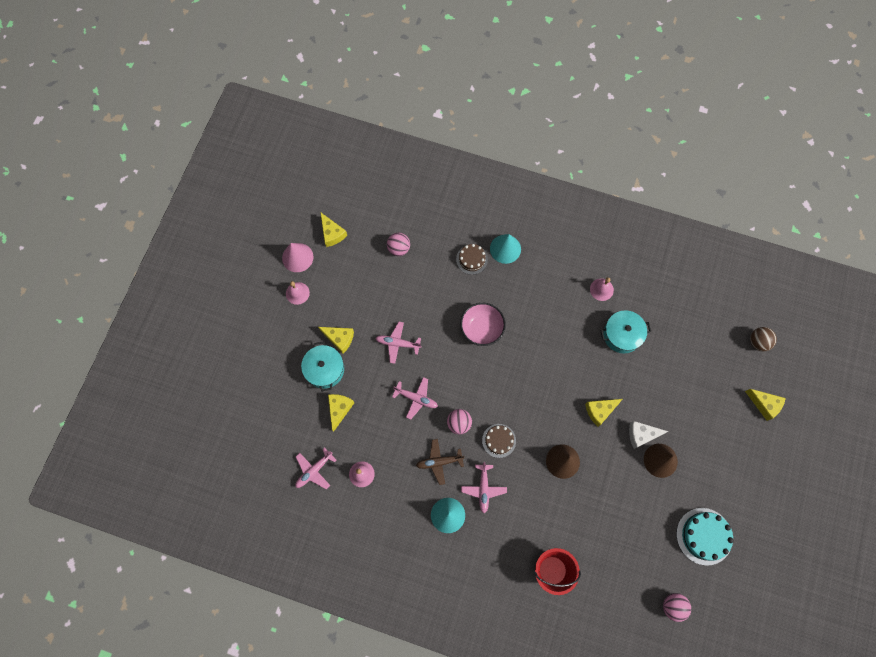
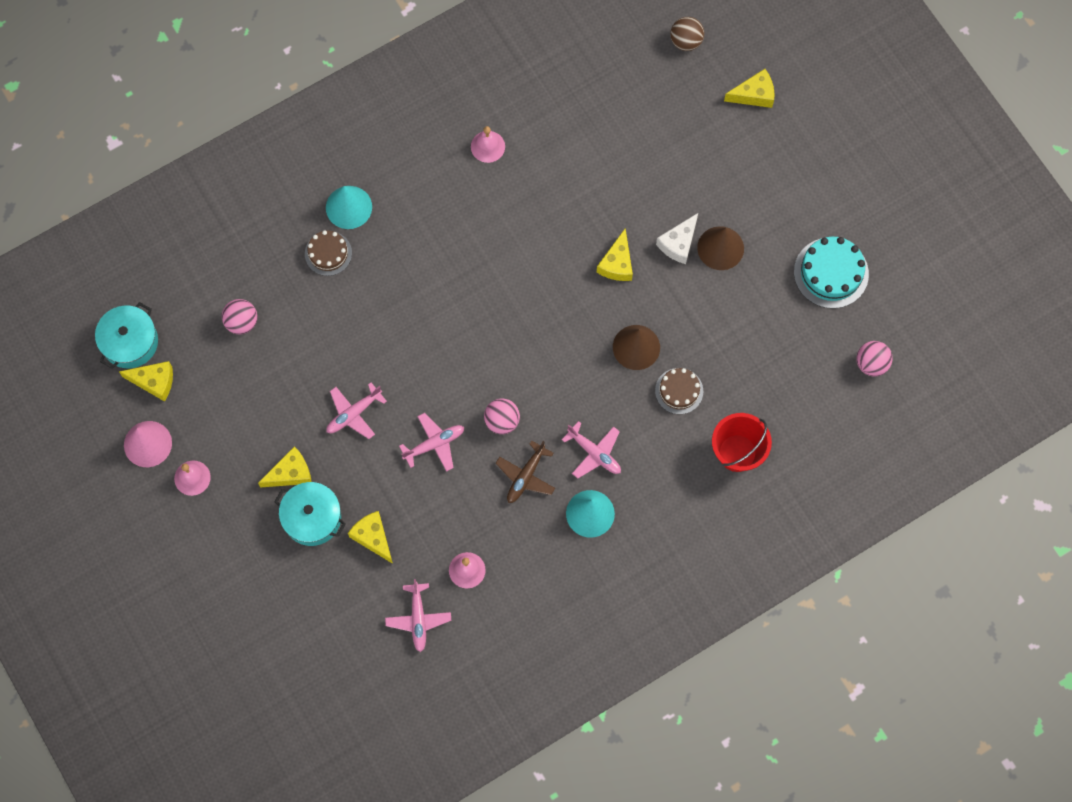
camera: 50 degrees left, 0 degrees up
pink bowl [460,303,506,346] -> none
brown cake [482,424,516,458] -> brown cake moved to [655,368,703,414]
turquoise pot [601,310,651,354] -> turquoise pot moved to [95,302,158,369]

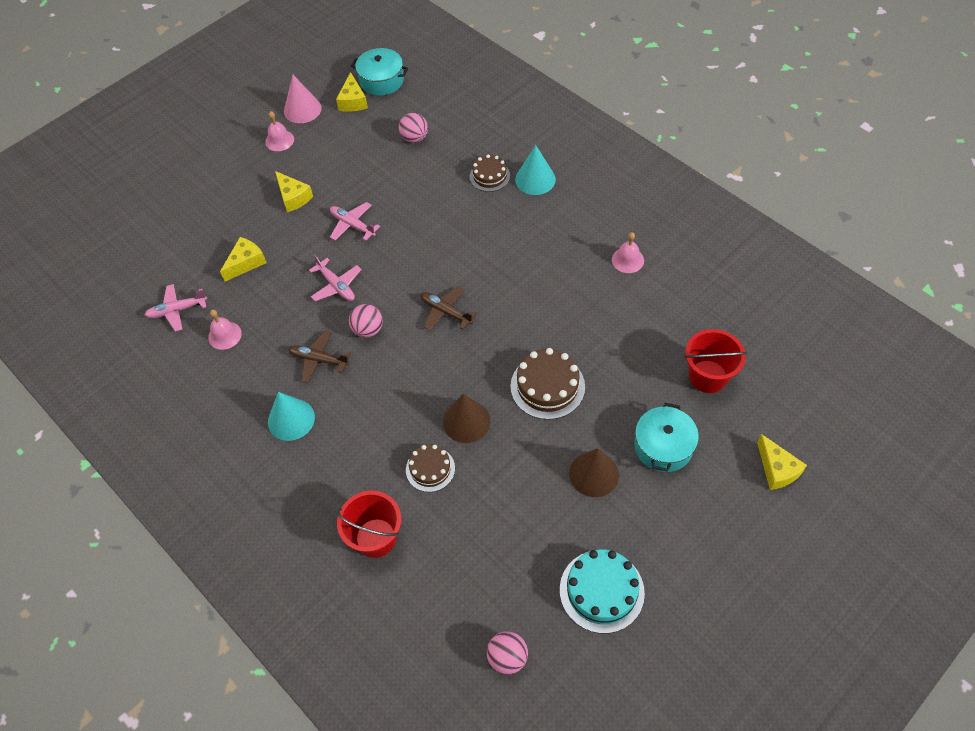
camera: 80 degrees right, 15 degrees down
turquoise pot [274,482,346,546] -> turquoise pot moved to [634,403,699,472]
pink plane [562,421,621,478] -> none
yellow cheese [597,228,633,281] -> brown cake [511,348,585,420]
white cheese [656,213,698,264] -> none
brown ball [670,17,704,51] -> none
none -> brown plane [421,286,477,330]
none -> red bucket [685,329,747,393]

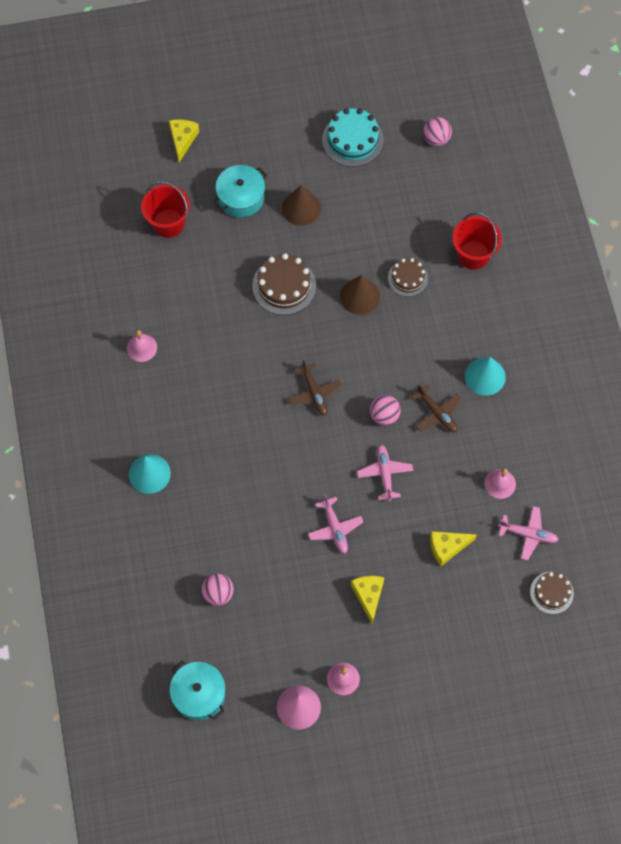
camera: 150 degrees left, 10 degrees up
yellow cheese [336,72,368,112] -> none
brown cake [469,154,510,192] -> brown cake moved to [530,572,574,614]

